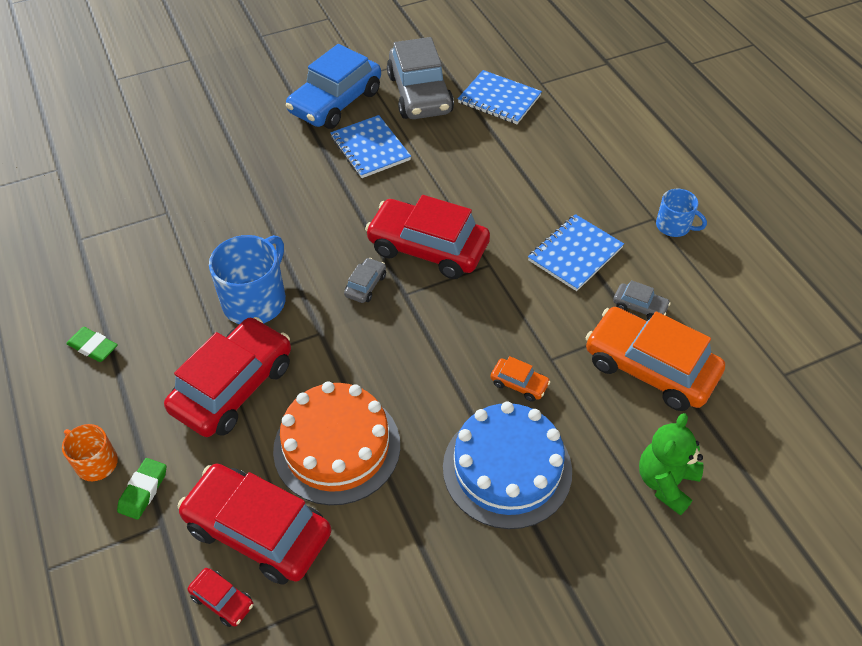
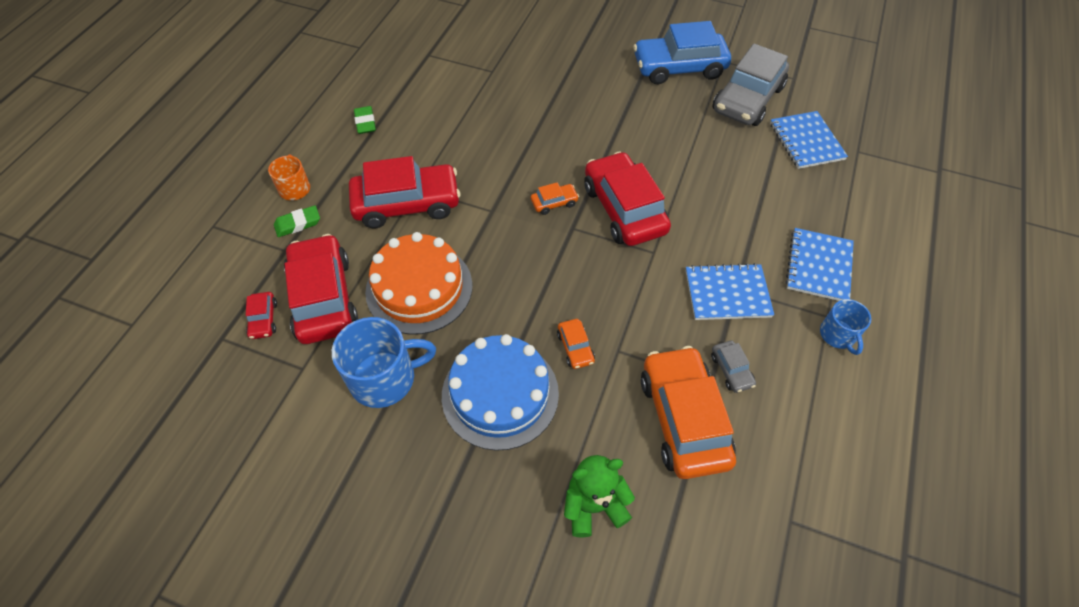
camera: 45 degrees right, 5 degrees up
blue mug [209,235,286,324] -> blue mug moved to [332,317,436,408]
blue notebook [330,115,411,178] -> blue notebook moved to [786,228,854,301]
grey car [344,258,386,303] -> orange car [531,182,579,215]

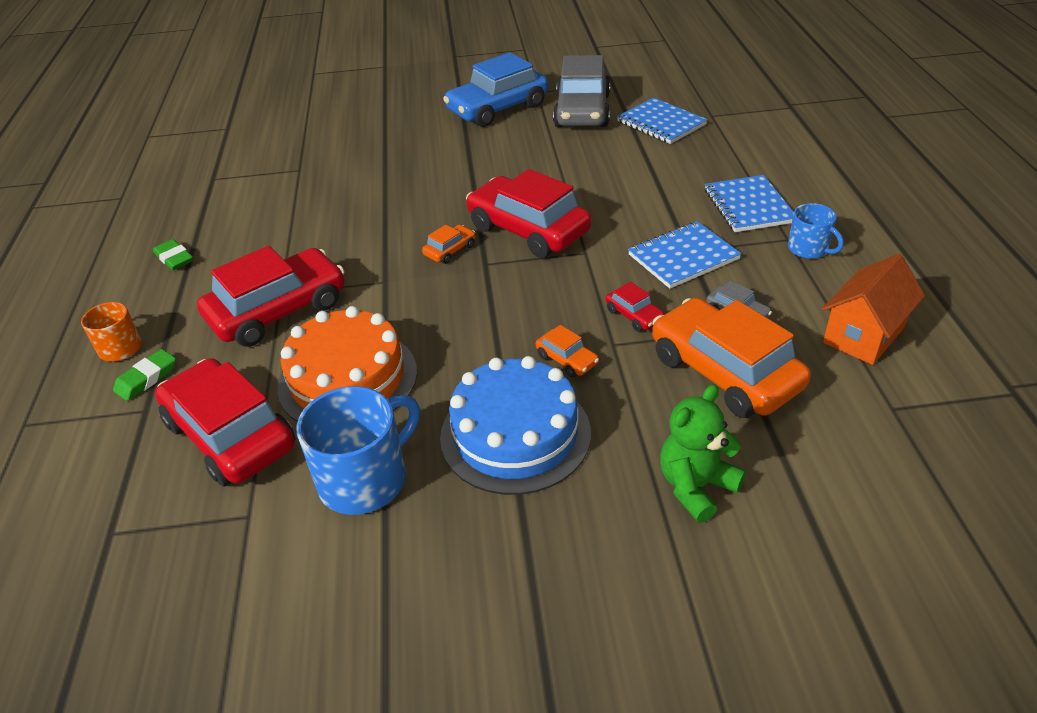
camera: 25 degrees left, 15 degrees down
red car [246,292,277,339] -> red car moved to [606,282,665,331]
none -> orange house [822,254,925,365]

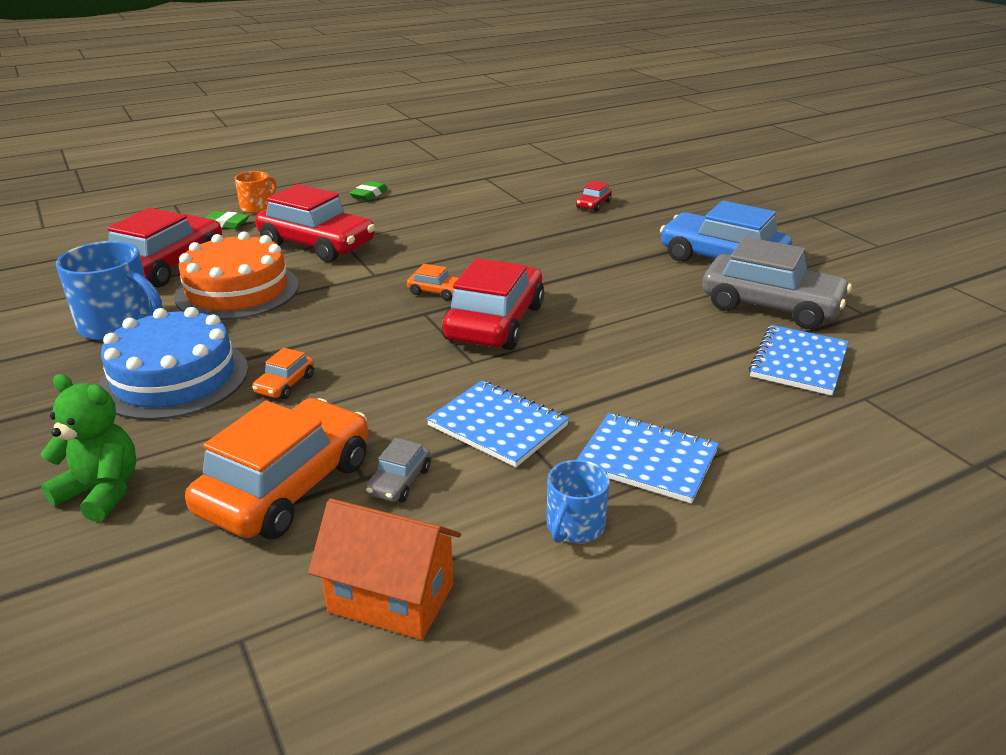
camera: 65 degrees right, 10 degrees down
grey car [553,55,610,127] -> grey car turned 135 degrees counterclockwise [702,237,852,329]
red car [606,282,665,331] -> red car moved to [576,181,612,212]
blue notebook [705,175,794,232] -> blue notebook turned 60 degrees clockwise [577,413,719,504]

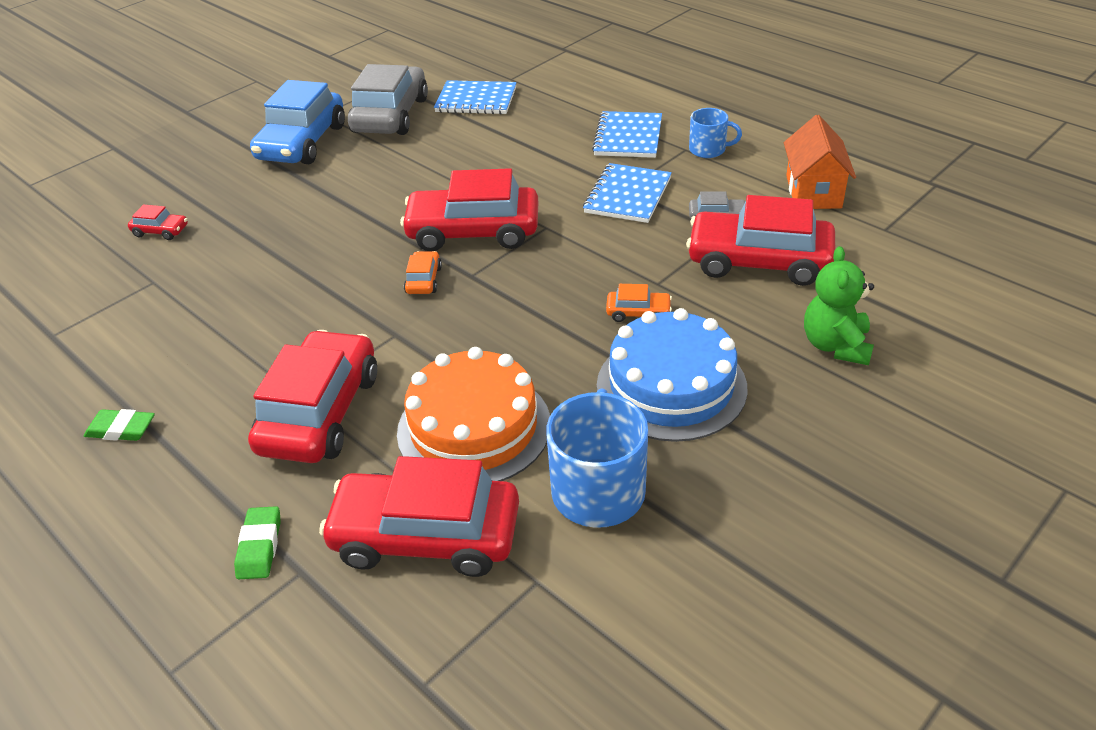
camera: 105 degrees left, 10 degrees up
orange car [185,398,368,539] -> red car [686,195,835,286]
orange mug [235,171,276,213] -> none

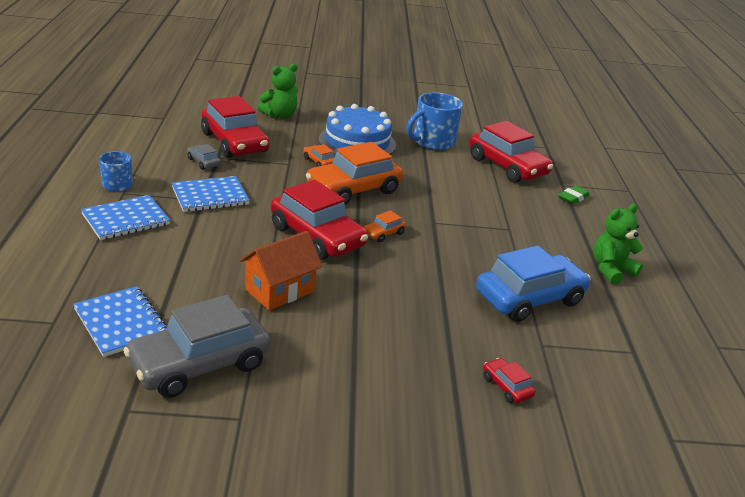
camera: 140 degrees left, 10 degrees down
green eraser [84,409,155,441] -> green teddy bear [594,204,643,285]
red car [248,330,377,463] -> none
blue car [250,80,345,164] -> blue car moved to [476,245,590,322]
orange cake [397,347,550,481] -> none
orange house [784,115,856,209] -> orange house moved to [240,231,323,310]
none -> orange car [306,142,403,205]

